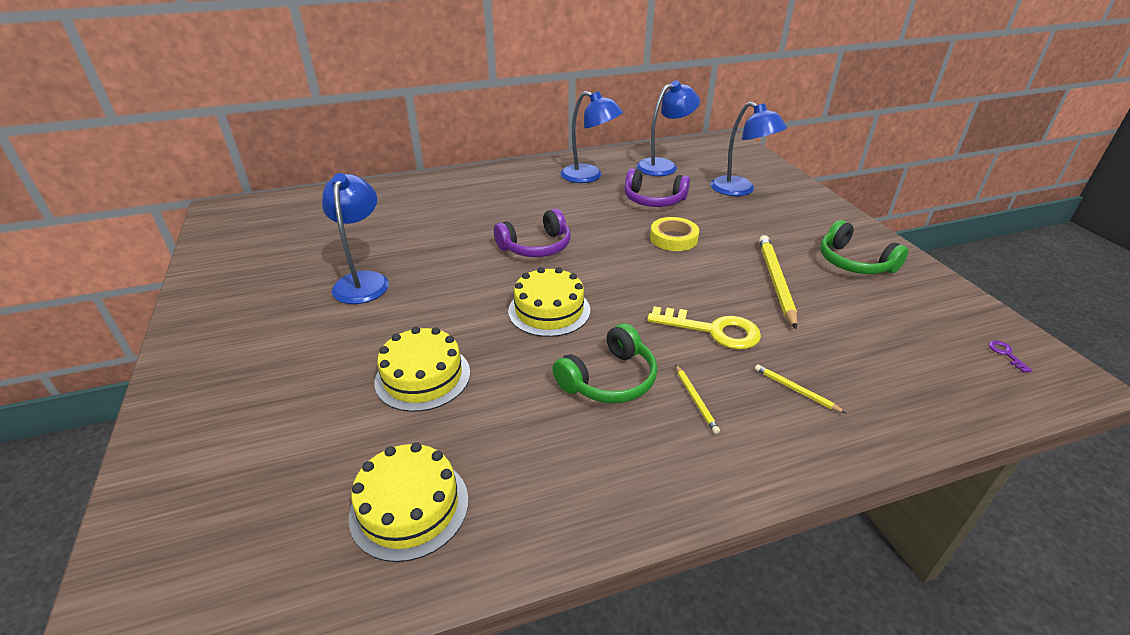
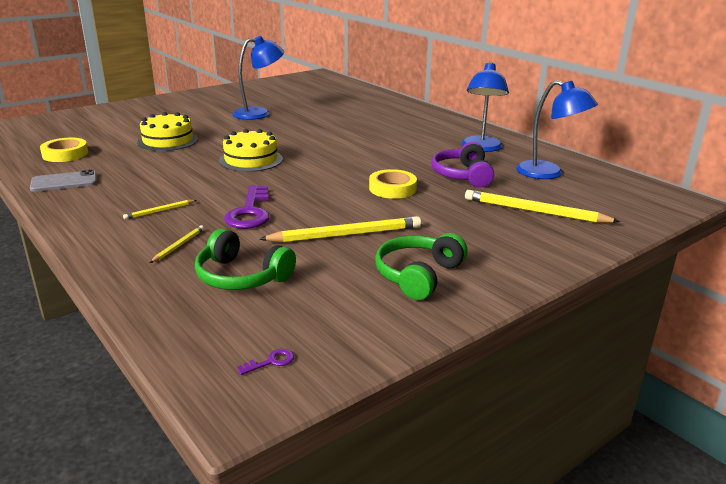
camera: 70 degrees right, 10 degrees down
yellow cake [349,442,468,562] -> yellow tape [40,138,88,162]
purple headphones [494,209,571,257] -> none
green headphones [553,323,657,403] -> green headphones moved to [195,228,296,290]
yellow key [647,306,761,350] -> purple key [224,185,269,229]
blue lamp [711,101,787,196] -> yellow pencil [465,190,620,223]
none -> grey phone [30,170,97,192]

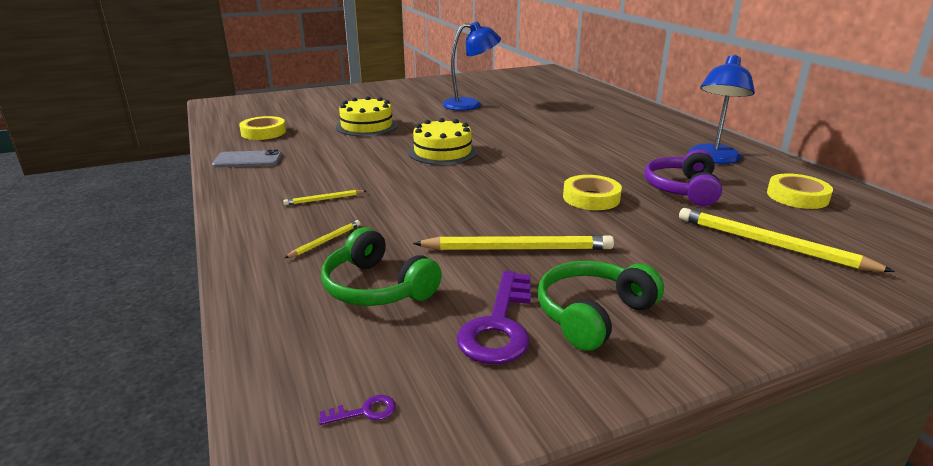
camera: 15 degrees right, 0 degrees up
purple key [224,185,269,229] -> purple key moved to [457,271,531,364]
blue lamp [516,80,598,179] -> yellow tape [767,173,833,209]

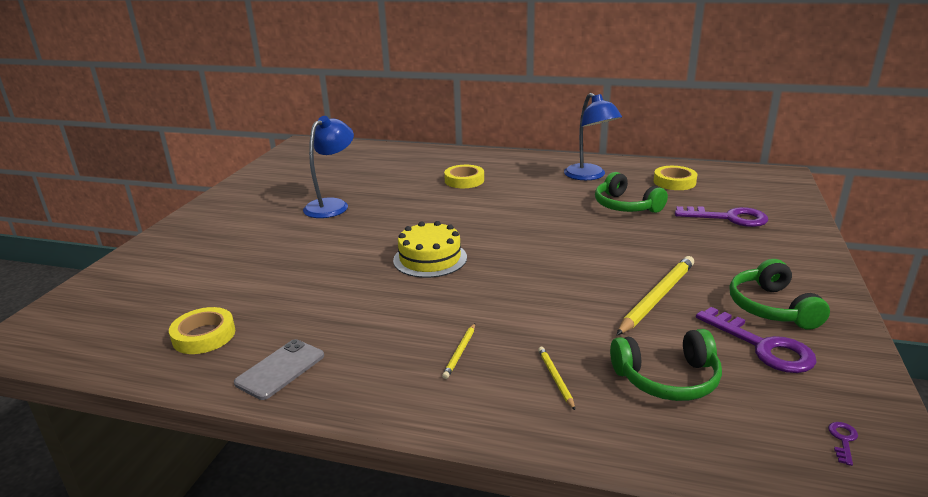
camera: 50 degrees left, 0 degrees up
yellow cake [336,96,398,136] -> none
yellow tape [563,175,622,210] -> yellow tape moved to [444,165,484,188]
purple headphones [644,150,722,206] -> green headphones [595,172,668,213]
yellow pencil [679,208,895,272] -> purple key [675,206,768,227]

